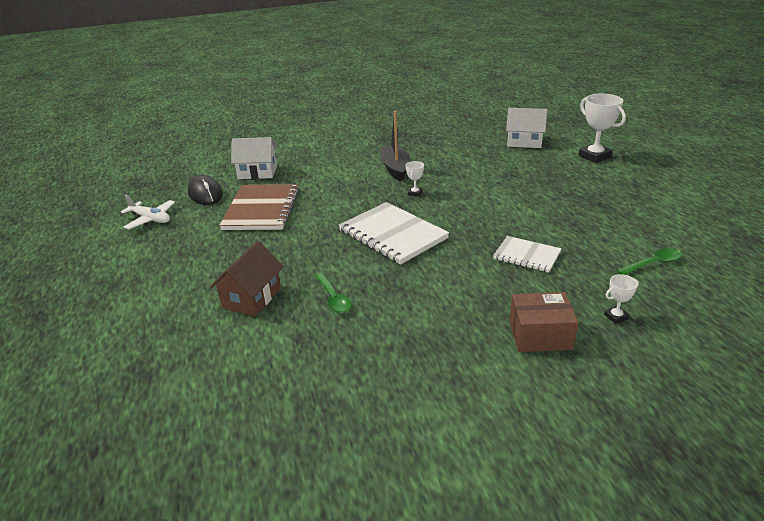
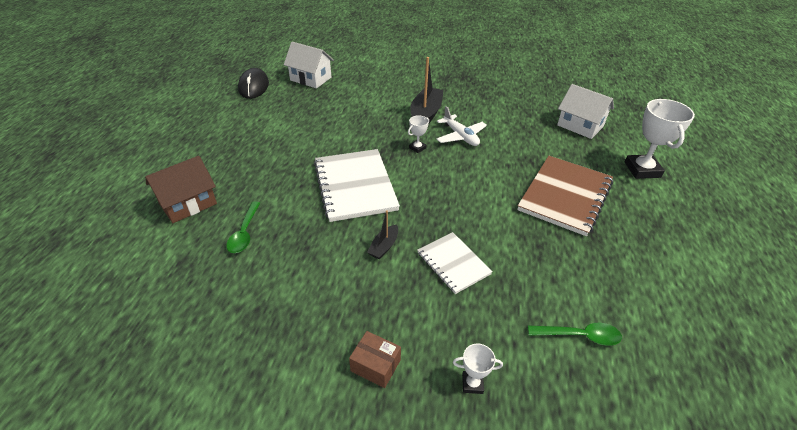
camera: 25 degrees right, 10 degrees up
white plane [121,195,175,229] -> white plane moved to [437,106,487,146]
brown notebook [219,184,299,230] -> brown notebook moved to [517,156,613,236]
brown box [509,292,578,352] -> brown box [349,331,401,388], size x0.65
none -> black boat [367,210,398,259]

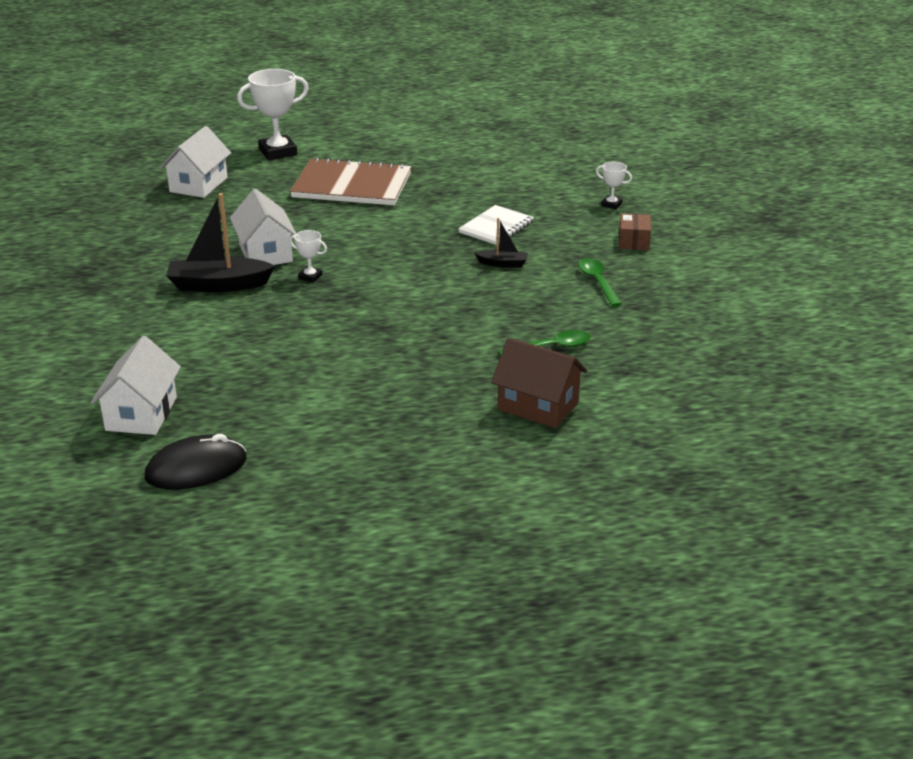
camera: 110 degrees left, 10 degrees down
white notebook [314,149,400,222] -> none
white plane [437,106,487,146] -> white house [230,189,296,265]
white trophy [453,344,503,394] -> white trophy turned 45 degrees counterclockwise [596,162,632,209]
green spoon [528,323,622,346] -> green spoon moved to [578,258,622,307]

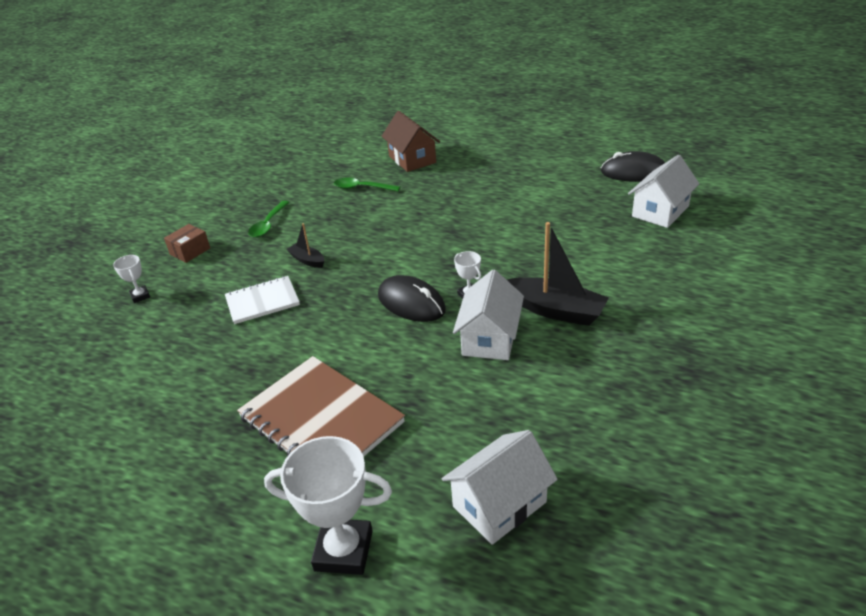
camera: 145 degrees left, 5 degrees up
none -> black mouse [378,275,446,322]

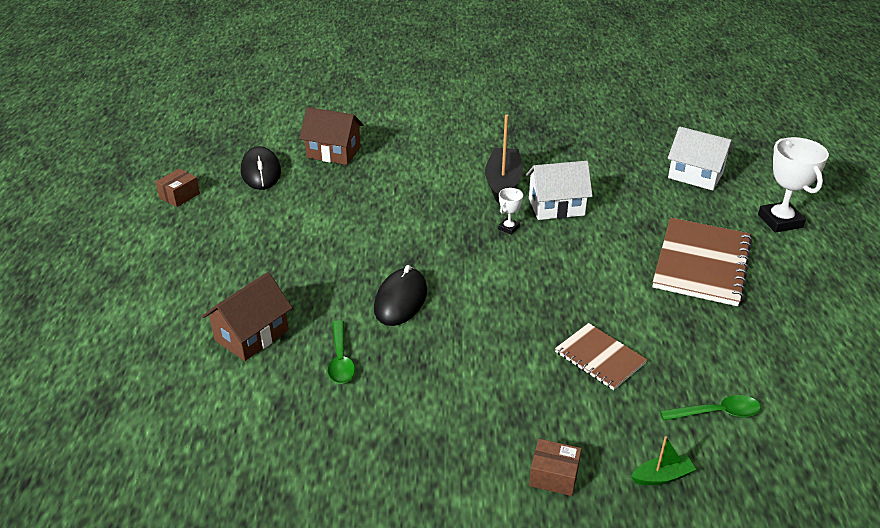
camera: 115 degrees left, 0 degrees up
white trophy [113,255,150,303] -> green boat [631,436,696,485]
white notebook [225,276,300,324] -> brown notebook [555,323,647,390]
green spoon [248,201,289,238] -> green spoon moved to [660,395,761,420]
black boat [286,223,324,268] -> none
black mouse [378,275,446,322] -> black mouse moved to [374,265,427,326]
white house [628,155,700,228] -> brown house [299,107,364,165]
none -> brown box [156,169,200,207]

